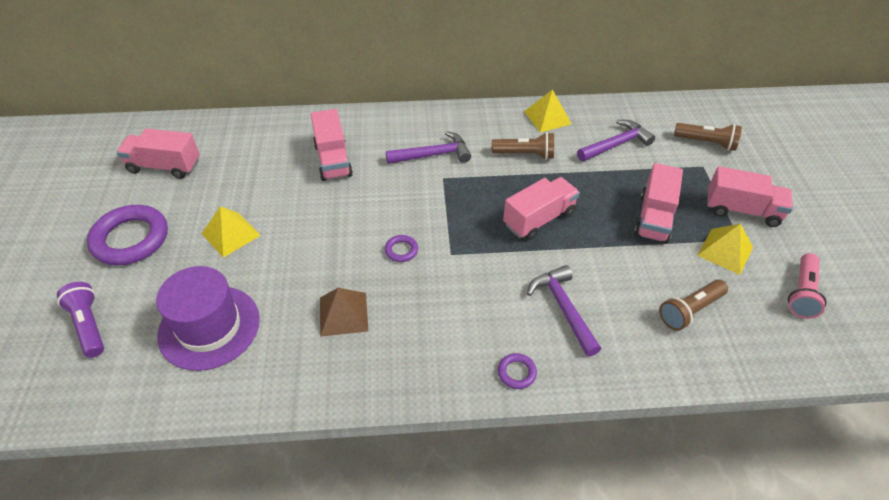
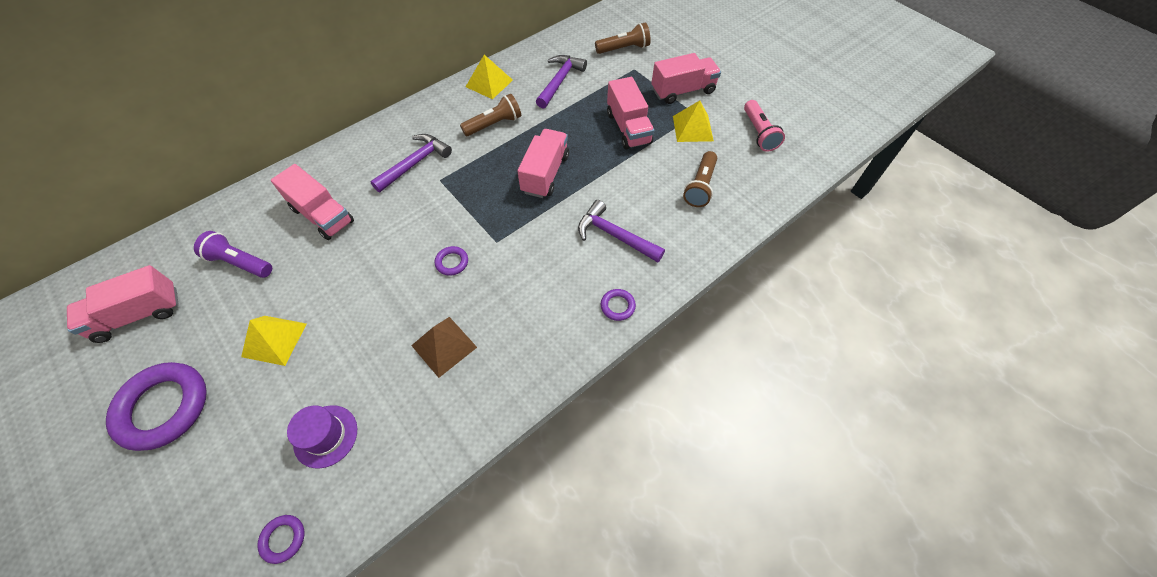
camera: 35 degrees left, 10 degrees up
purple flashlight [57,282,104,358] -> purple flashlight moved to [194,231,272,278]
purple hat [156,266,260,371] -> purple hat [287,405,357,469], size x0.59
none -> purple ring [257,515,305,564]

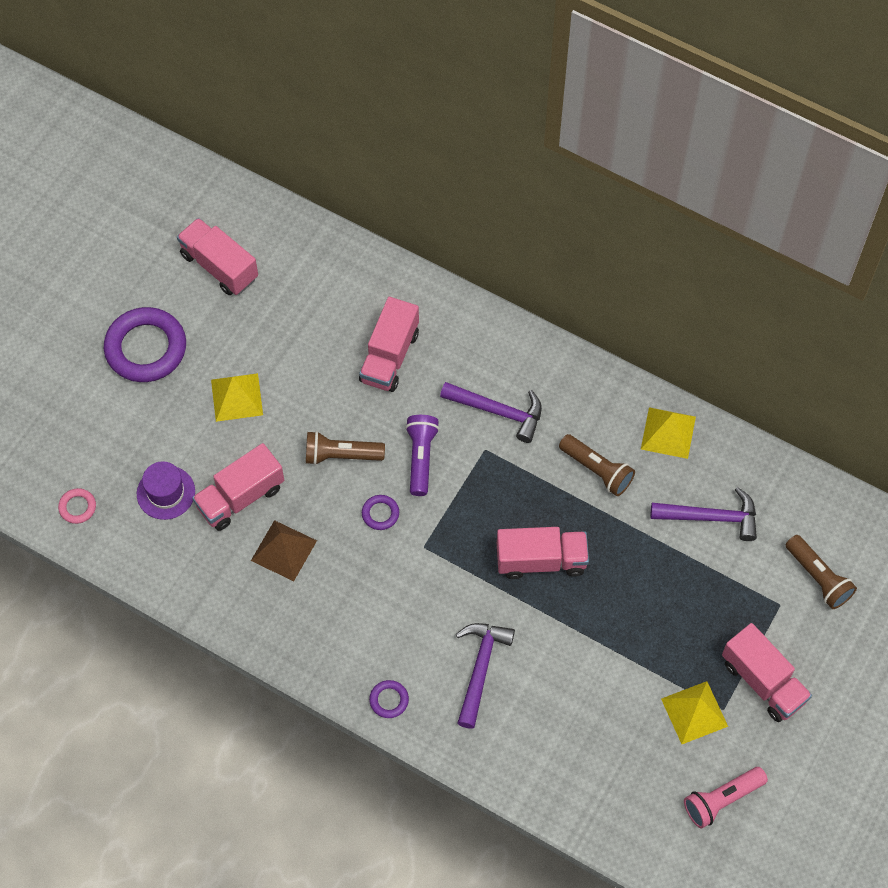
camera: 70 degrees right, 5 degrees up
purple flashlight [194,231,272,278] -> purple flashlight moved to [405,415,439,496]
purple ring [257,515,305,564] -> pink ring [58,488,96,524]
pink truck [607,77,654,149] -> pink truck moved to [192,443,284,531]
brown flashlight [683,151,717,207] -> brown flashlight moved to [306,431,385,465]

